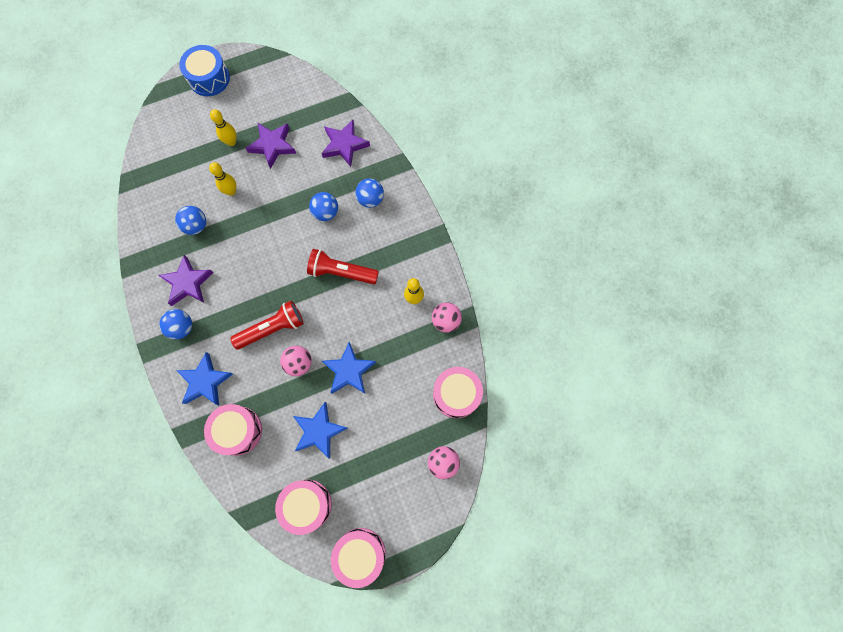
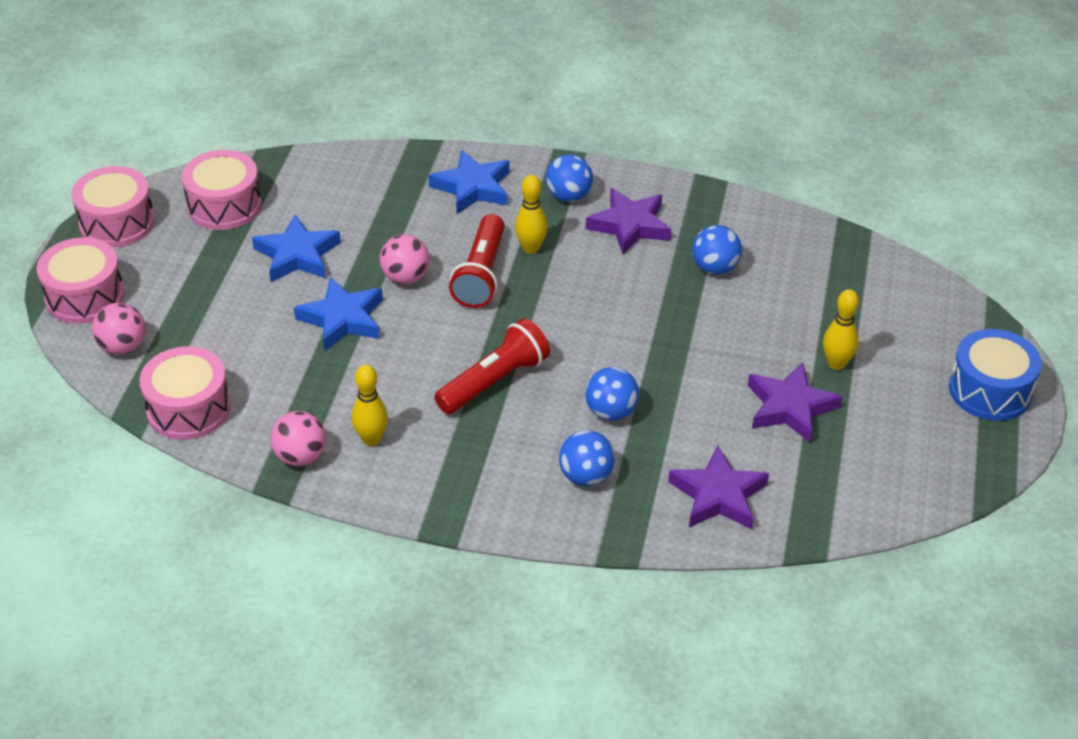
camera: 125 degrees right, 30 degrees down
pink drum [204,404,262,456] -> pink drum moved to [37,237,124,324]
yellow bowling pin [209,162,236,196] -> yellow bowling pin moved to [515,175,548,254]

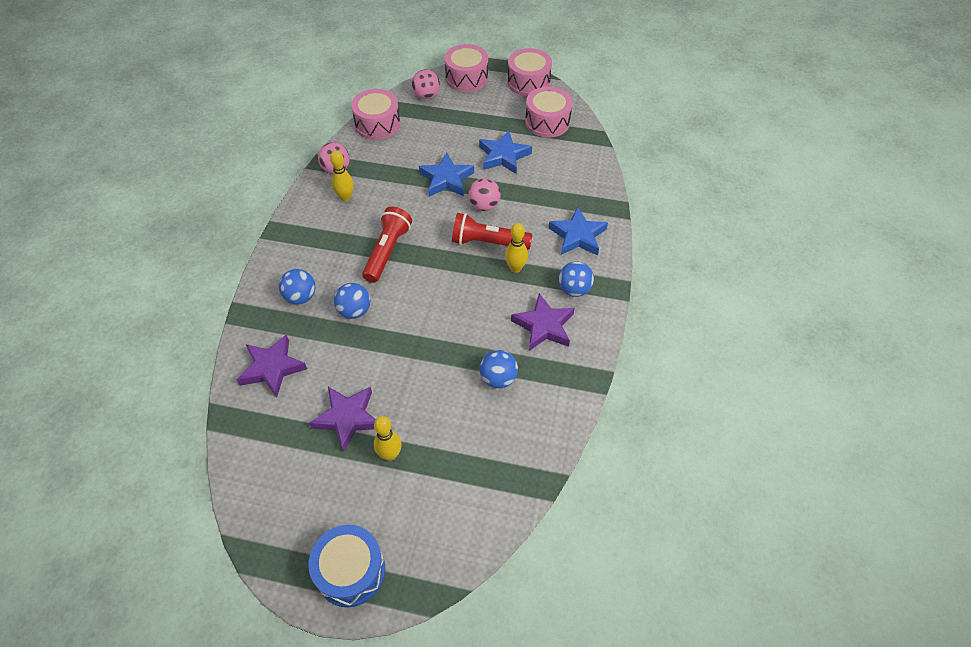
camera: 90 degrees right, 10 degrees up
red flashlight [434,318,550,414] -> red flashlight turned 120 degrees counterclockwise [362,207,412,283]

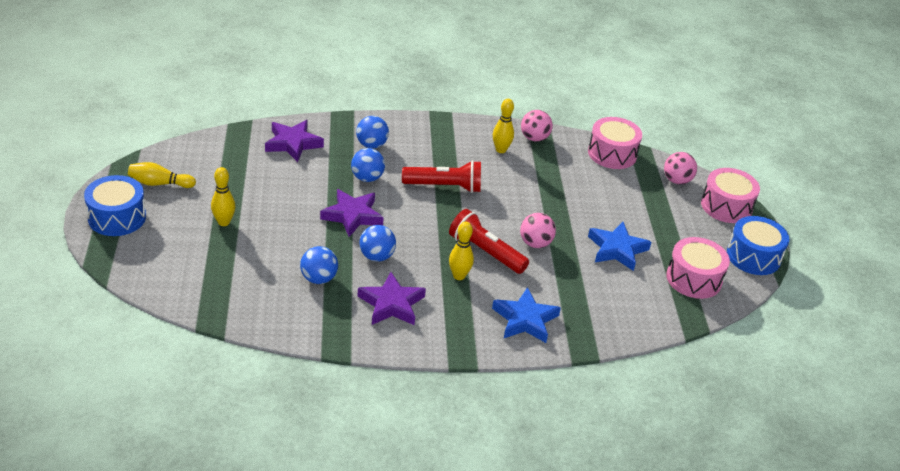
camera: 70 degrees right, 15 degrees down
purple star [309,387,376,452] -> purple star moved to [320,189,384,237]
blue star [419,153,474,197] -> none
red flashlight [452,213,533,250] -> red flashlight turned 45 degrees counterclockwise [449,209,529,274]
pink drum [507,48,552,96] -> blue drum [727,216,789,275]
blue ball [558,262,594,297] -> blue ball moved to [359,225,396,262]
none -> yellow bowling pin [128,162,196,188]

